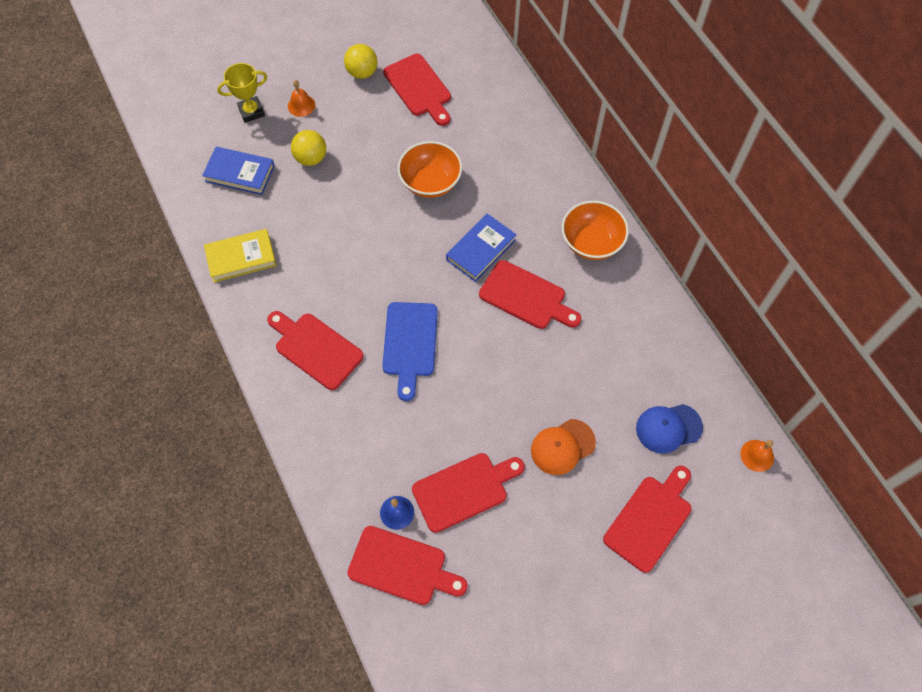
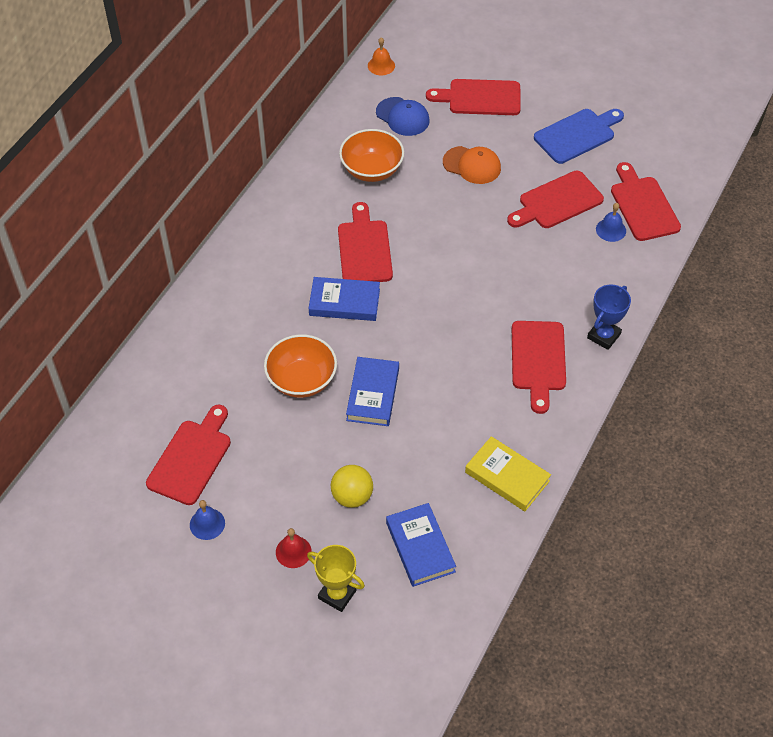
camera: 125 degrees left, 10 degrees down
orange bell [288,80,315,117] -> red bell [276,528,312,568]
yellow ball [344,44,377,79] -> blue bell [190,500,225,540]
blue cutting board [382,302,438,401] -> blue cutting board moved to [534,109,624,164]
red cutting board [412,453,525,533] -> red cutting board turned 60 degrees counterclockwise [507,171,604,228]
orange bowl [562,201,629,260] -> orange bowl moved to [339,129,404,182]
none -> blue book [346,357,399,426]
none -> blue trophy [587,285,631,350]

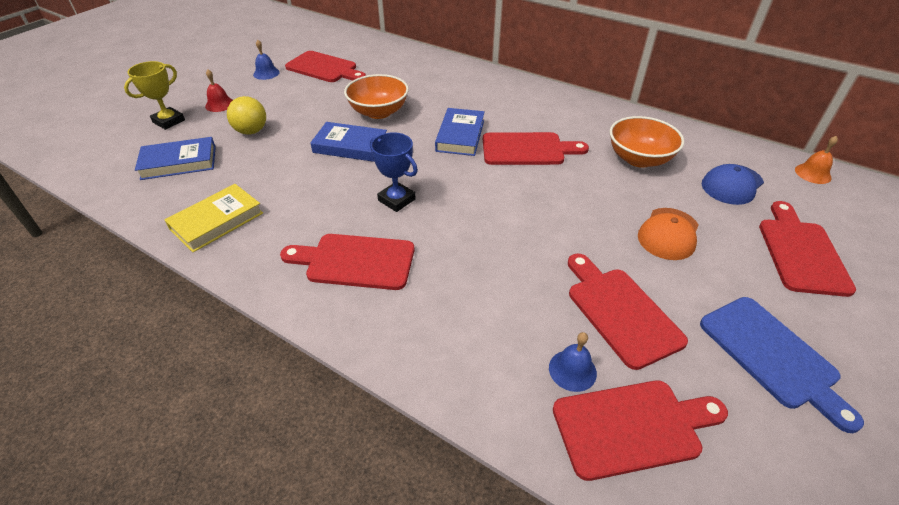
camera: 95 degrees right, 10 degrees down
blue trophy [587,285,631,350] -> blue trophy moved to [370,132,418,212]

